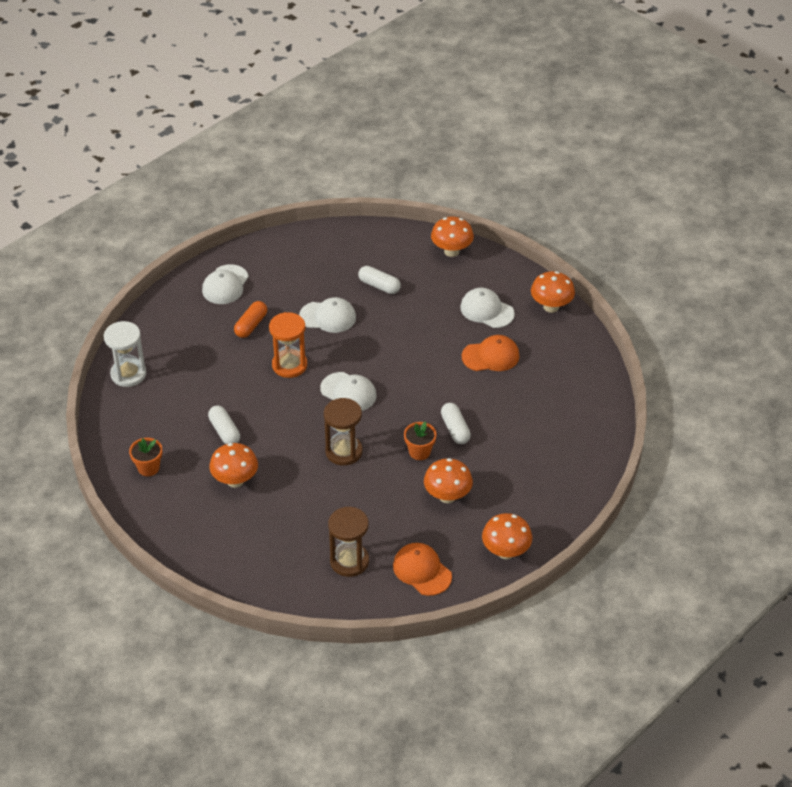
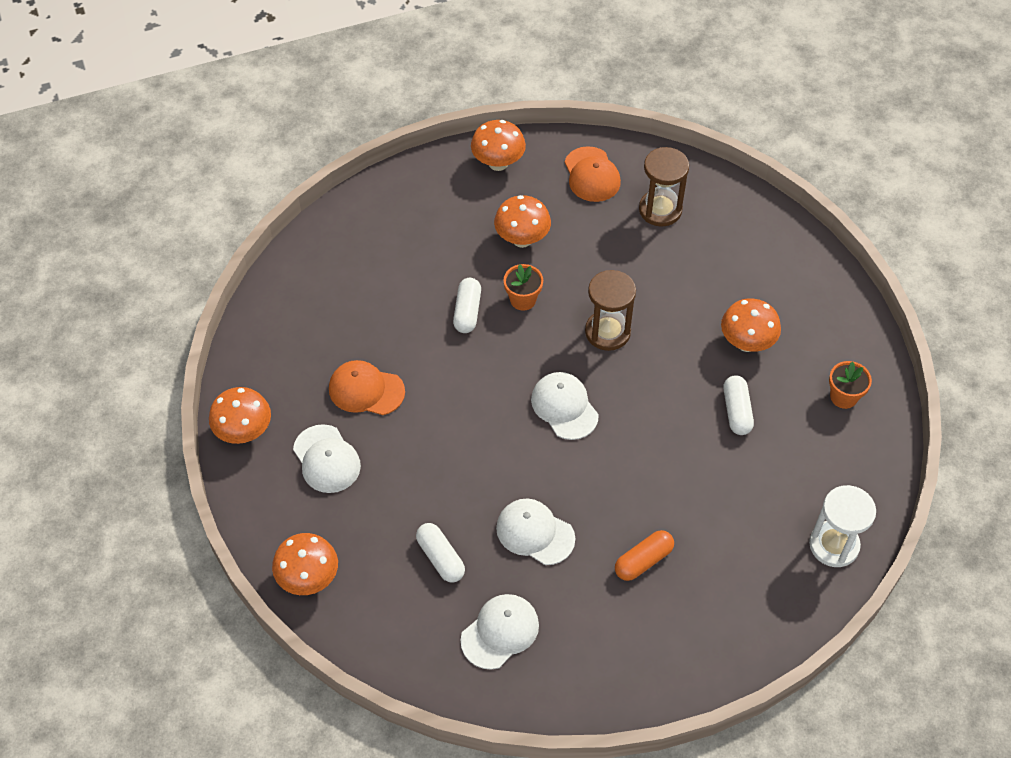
camera: 155 degrees left, 10 degrees up
white cap [202,264,249,304] -> white cap moved to [461,594,539,670]
orange hourglass [269,312,307,378] -> none

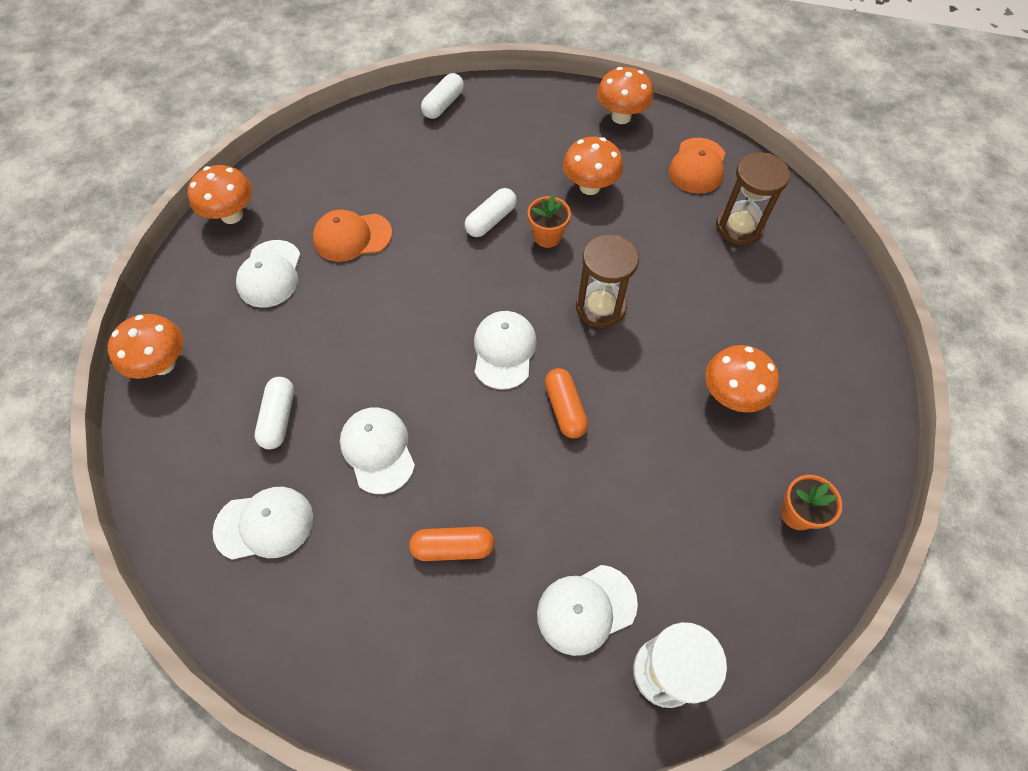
camera: 35 degrees right, 5 degrees up
orange cap [329,360,405,415] -> orange cap turned 60 degrees counterclockwise [313,210,392,262]
white capsule [724,375,754,435] -> white capsule moved to [421,73,464,119]
none -> white cap [537,565,638,656]
none -> orange capsule [545,368,588,438]

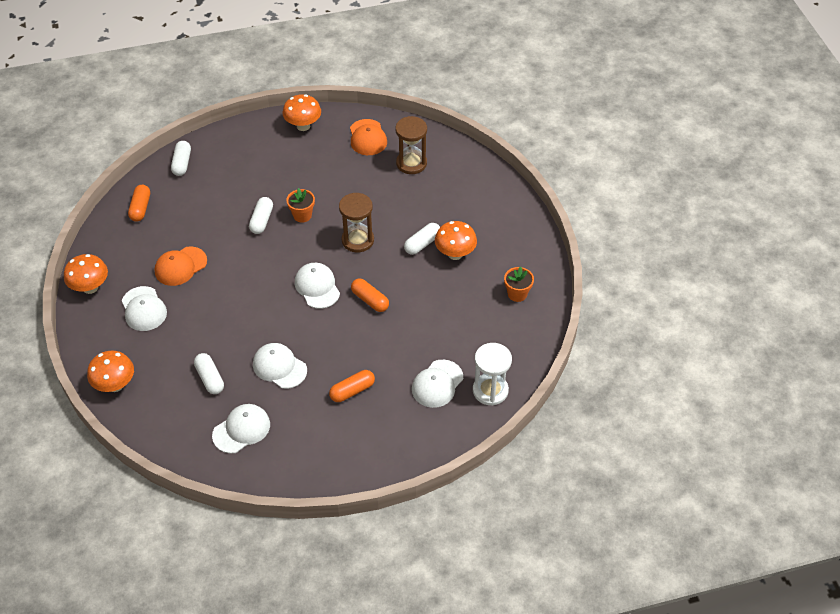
camera: 30 degrees left, 10 degrees down
orange mushroom [563,137,623,195] -> none
none -> orange capsule [128,185,150,222]
none -> white capsule [404,223,440,255]

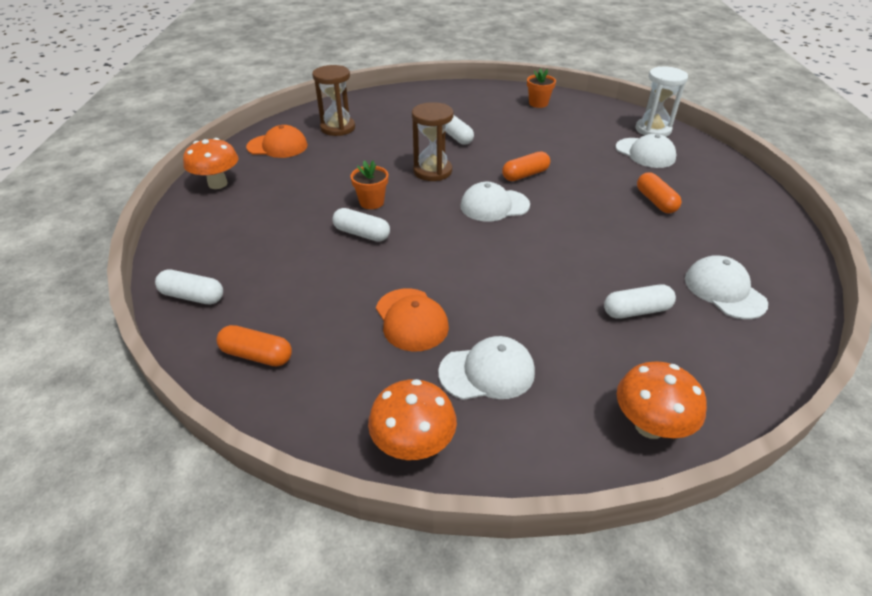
camera: 75 degrees left, 10 degrees down
white cap [253,343,307,389] -> none
orange mushroom [435,221,477,260] -> none

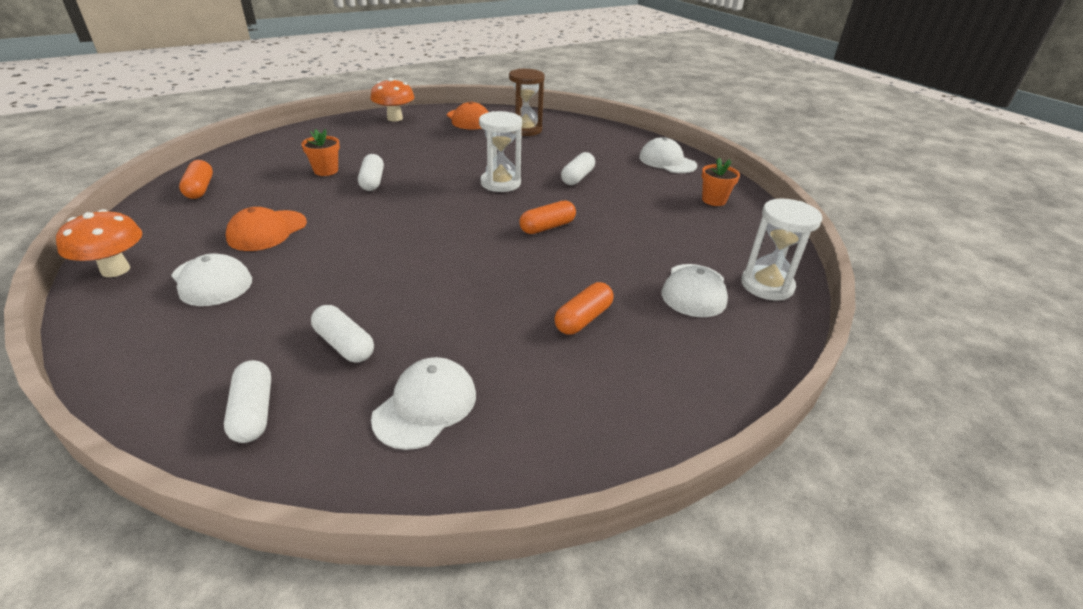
camera: 55 degrees right, 5 degrees down
white capsule [155,270,223,304] -> white capsule moved to [224,360,271,443]
orange flower pot [350,161,388,209] -> orange flower pot moved to [301,129,340,176]
brown hourglass [412,102,453,181] -> white hourglass [479,111,522,192]
white cap [460,182,530,222] -> white cap moved to [639,137,697,173]
orange capsule [502,151,550,181] -> orange capsule turned 60 degrees counterclockwise [519,201,576,234]
orange mushroom [617,361,707,439] -> none

